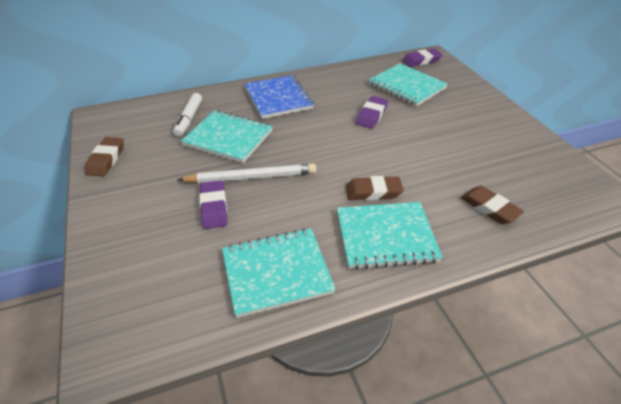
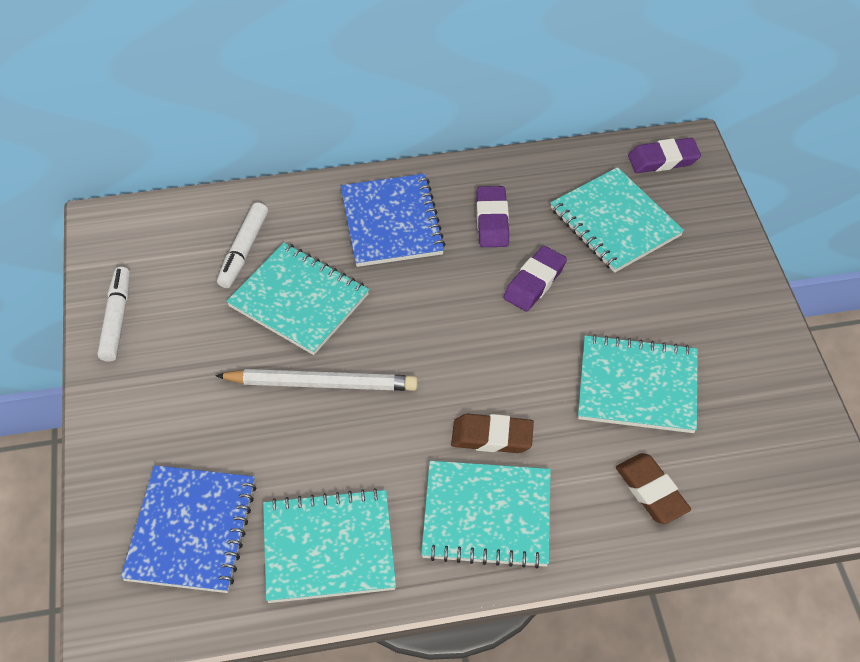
camera: 10 degrees right, 10 degrees up
brown eraser [85,137,124,176] -> white marker [98,267,130,362]
purple eraser [199,180,227,229] -> purple eraser moved to [477,186,509,247]
none -> blue notebook [121,465,256,593]
none -> turquoise notebook [578,334,698,433]

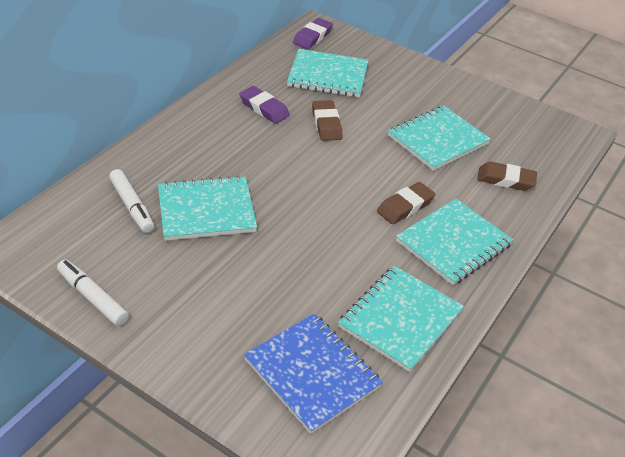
camera: 50 degrees left, 10 degrees down
white pencil [215,369,418,391] -> none
blue notebook [341,174,446,267] -> none
purple eraser [503,246,567,312] -> brown eraser [312,100,342,141]

